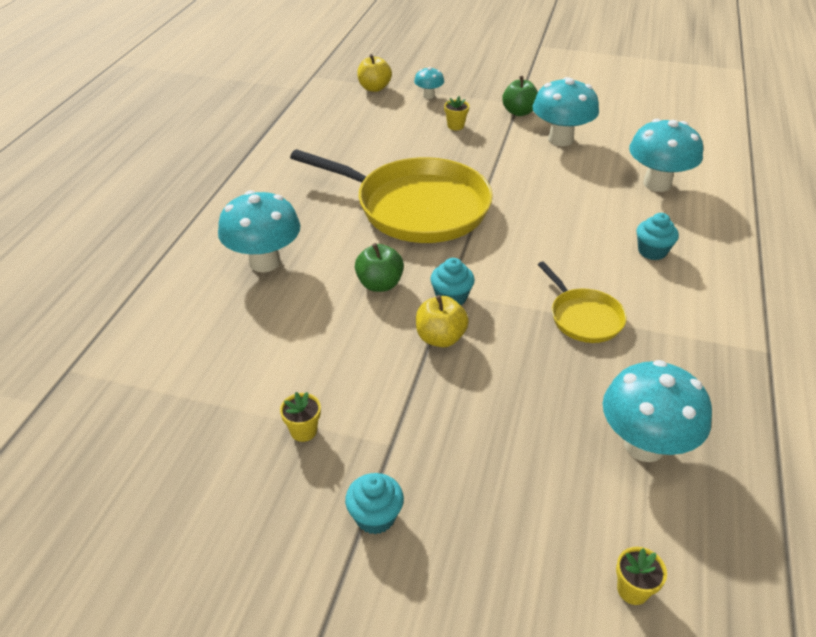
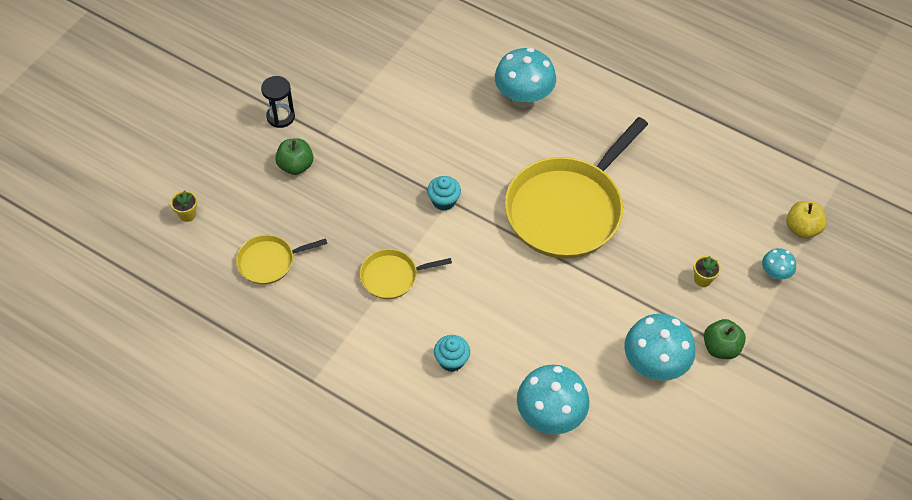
camera: 105 degrees right, 15 degrees up
yellow flower pot [280,392,321,442] -> none
turquoise cupcake [345,473,404,534] -> black hourglass [261,76,295,128]
green apple [355,243,404,292] -> green apple moved to [275,138,314,175]
yellow apple [416,295,469,347] -> none
turquoise mushroom [603,360,712,462] -> yellow pan [236,235,327,285]

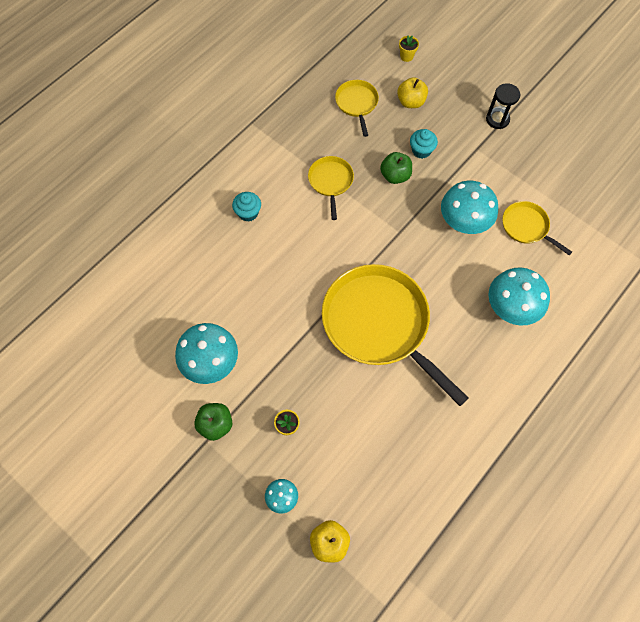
camera: 100 degrees right, 10 degrees up
green apple [275,138,314,175] -> green apple moved to [380,152,412,184]
turquoise cupcake [427,176,461,211] -> turquoise cupcake moved to [410,129,438,159]
turquoise mushroom [517,365,589,434] -> turquoise mushroom moved to [441,181,498,234]
none -> yellow apple [397,77,428,108]
none -> yellow pan [502,201,572,255]

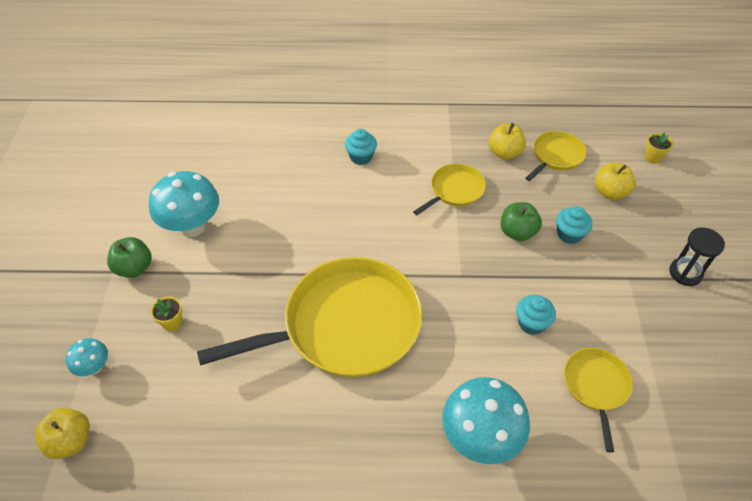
camera: 50 degrees right, 15 degrees down
yellow pan [322,264,468,406] -> yellow pan turned 60 degrees clockwise [197,257,422,377]
turquoise mushroom [441,181,498,234] -> turquoise cupcake [516,295,556,335]
none -> yellow apple [489,123,526,159]

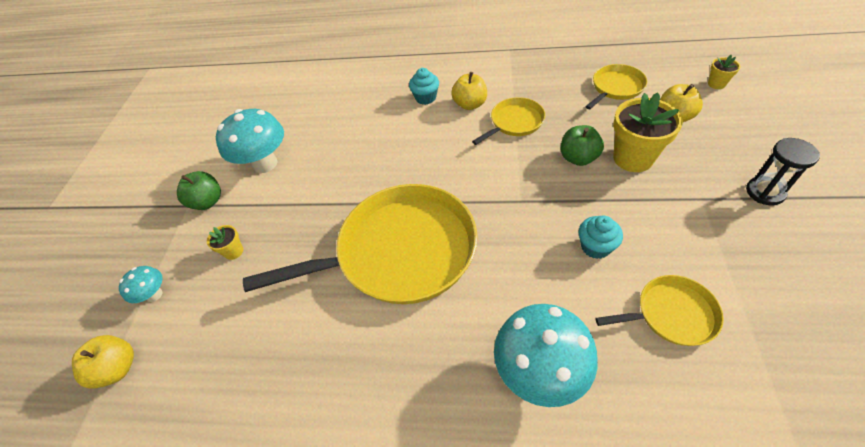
camera: 10 degrees right, 0 degrees up
yellow apple [489,123,526,159] -> yellow apple moved to [451,72,487,110]
turquoise cupcake [556,206,592,244] -> yellow flower pot [613,92,683,172]
yellow pan [564,348,633,452] -> yellow pan turned 75 degrees clockwise [595,275,724,346]

